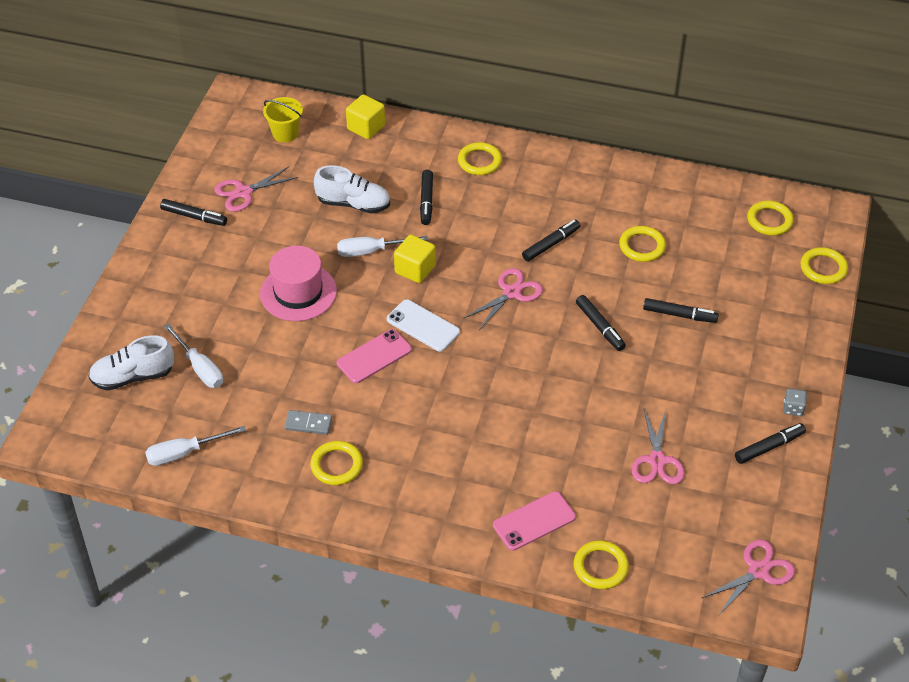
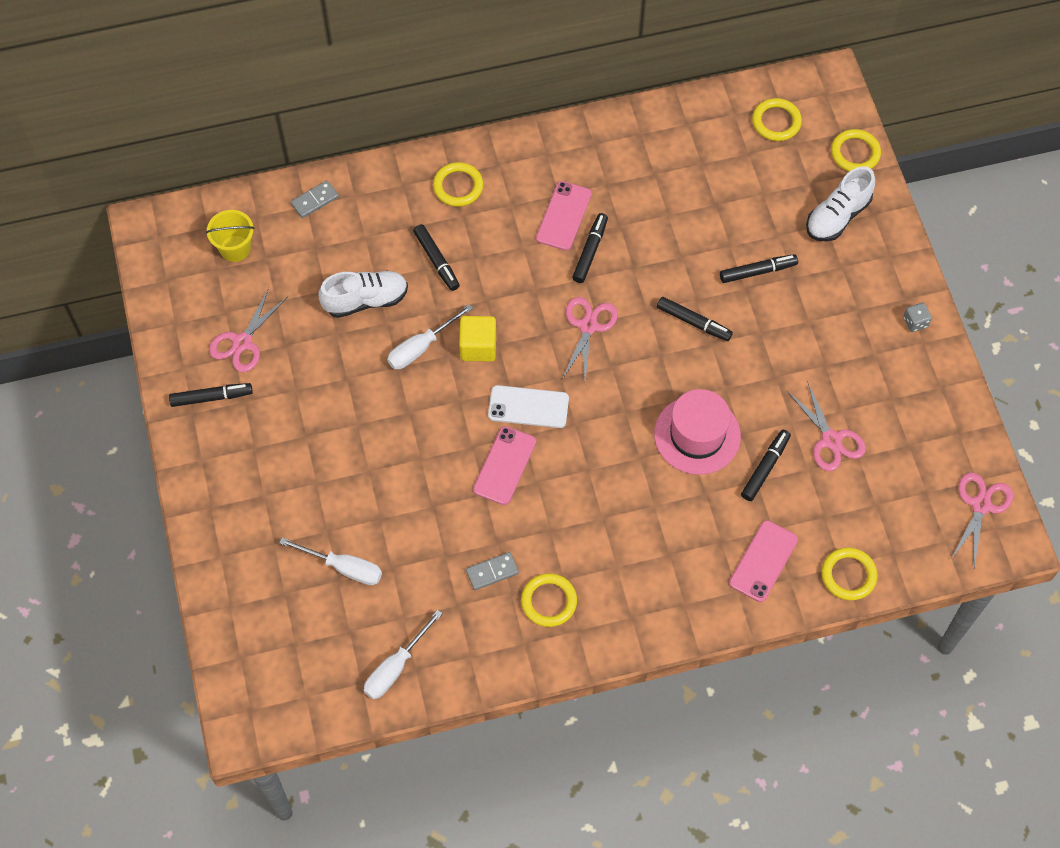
camera: 30 degrees left, 15 degrees up
white shoe [88,335,174,390] -> white shoe moved to [806,167,875,241]
pink hat [260,246,337,321] -> pink hat moved to [654,389,741,475]
yellow cube [346,94,385,139] -> grey domino [291,180,339,218]
yellow ring [619,226,666,262] -> none
black marker [735,423,806,464] -> black marker moved to [741,430,791,501]
none -> pink phone [536,181,592,251]

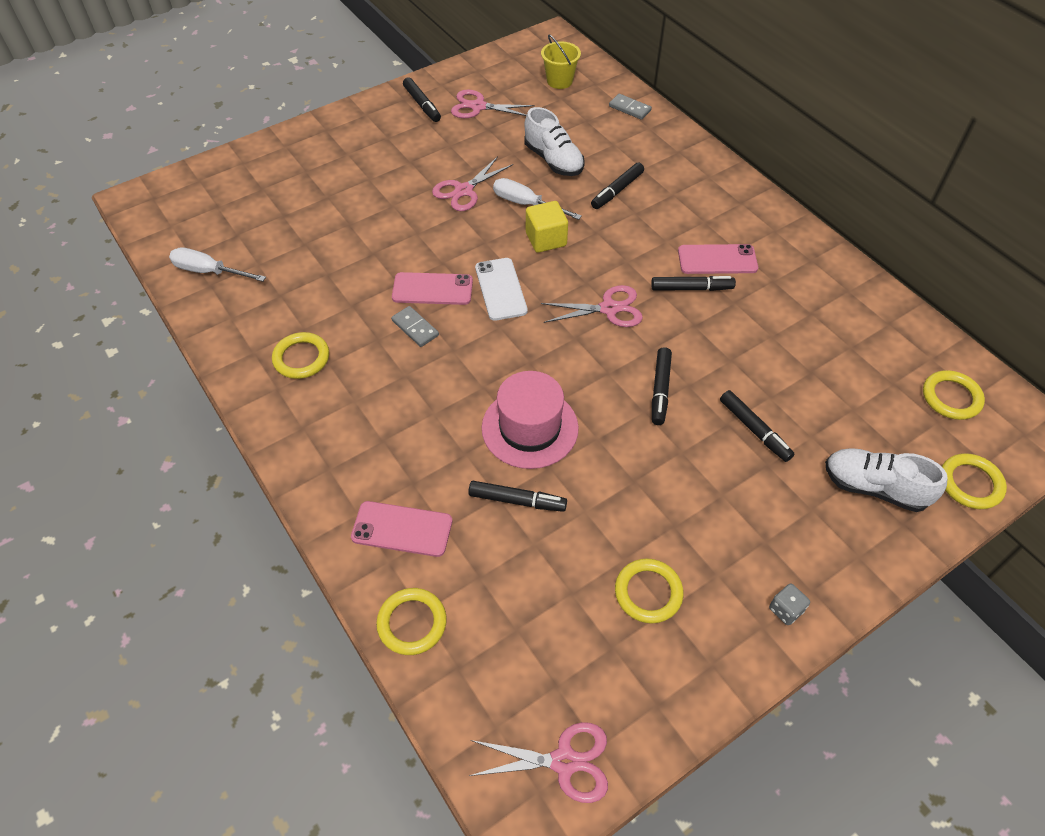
camera: 70 degrees right, 10 degrees down
white screwdriver [279,537,382,585] -> none
yellow ring [433,162,483,207] -> yellow ring moved to [615,558,684,624]
grey domino [466,552,519,590] -> grey domino moved to [391,306,439,347]
pink scissors [787,381,866,471] -> pink scissors moved to [432,156,513,211]

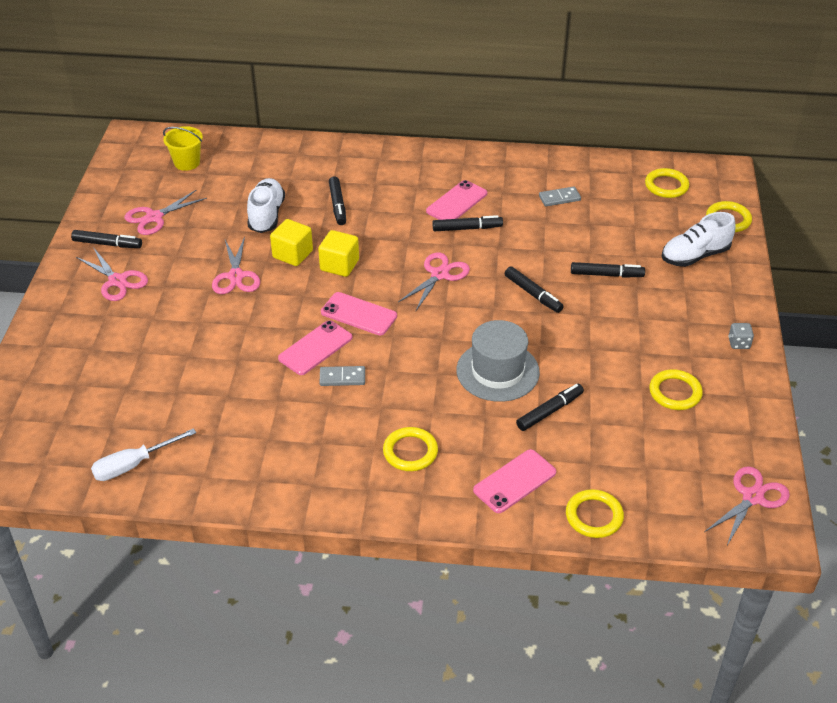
camera: 50 degrees left, 10 degrees down
yellow ring [272,332,329,379] -> yellow ring moved to [383,427,438,471]
white phone [475,258,528,321] -> pink phone [321,292,397,335]
pink hat [482,371,579,469] -> grey hat [456,320,540,402]
white screwdriver [493,178,582,220] -> yellow cube [270,219,313,266]
white shoe [525,107,585,176] -> white shoe turned 90 degrees counterclockwise [247,178,285,233]
grey domino [609,94,652,120] -> grey domino moved to [539,187,581,207]
black marker [651,276,736,291] -> black marker turned 45 degrees clockwise [433,215,503,231]
none -> pink scissors [76,247,148,301]

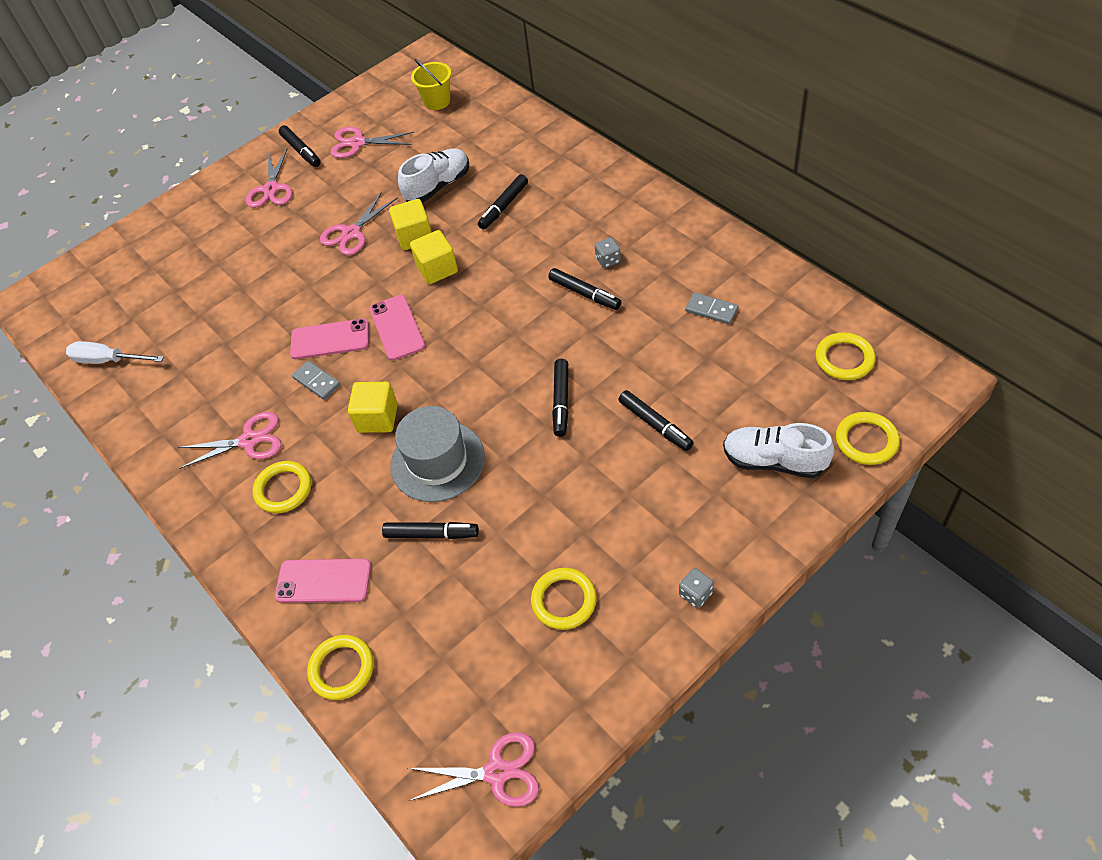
camera: 50 degrees right, 10 degrees up
pink scissors [398,252,470,311] -> pink scissors moved to [178,412,281,469]
pink phone [426,180,487,220] -> grey dice [595,237,621,268]
none -> yellow cube [348,382,398,433]

